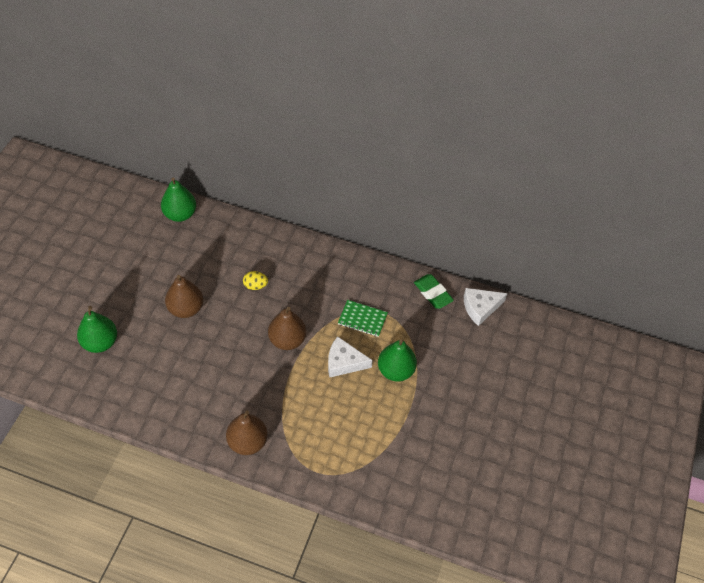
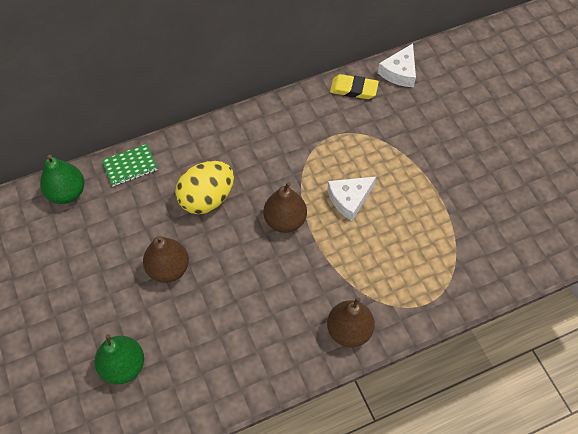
camera: 40 degrees left, 5 degrees up
yellow egg [243,271,268,290] -> yellow egg [175,161,234,214], size x2.13
green notebook [338,300,388,337] -> green notebook moved to [102,144,158,186]
green pear [378,339,417,382] -> none
green eraser [414,274,454,309] -> yellow eraser [330,74,379,99]

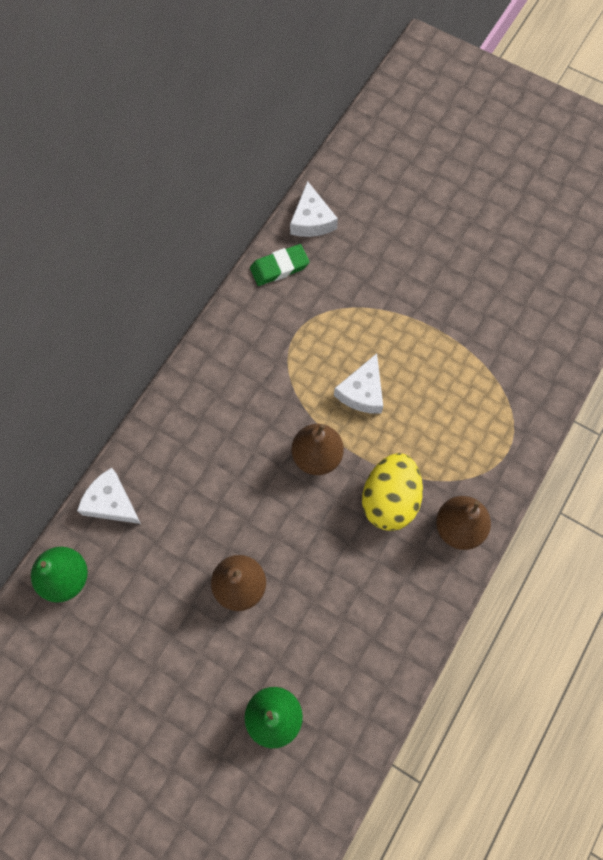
camera: 35 degrees left, 10 degrees up
green notebook [102,144,158,186] -> white cheese [77,468,141,524]
yellow egg [175,161,234,214] -> yellow egg moved to [362,453,423,531]
yellow eraser [330,74,379,99] -> green eraser [250,244,309,286]

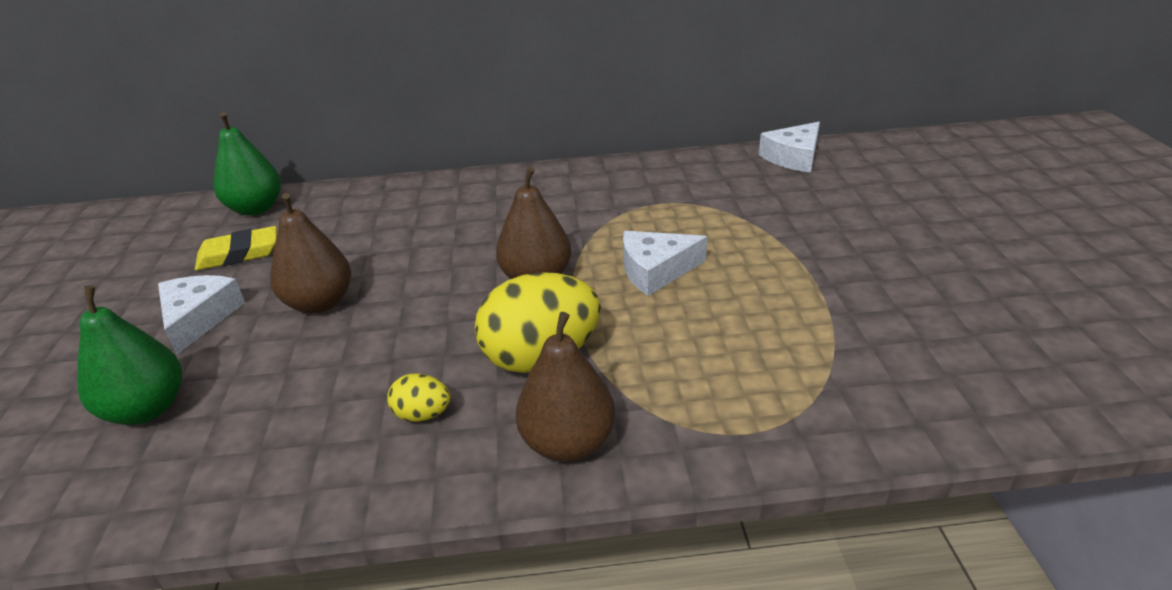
camera: 55 degrees right, 35 degrees down
white cheese [77,468,141,524] -> white cheese moved to [158,275,245,354]
green eraser [250,244,309,286] -> none
none -> yellow eraser [195,226,277,271]
none -> yellow egg [387,374,451,422]

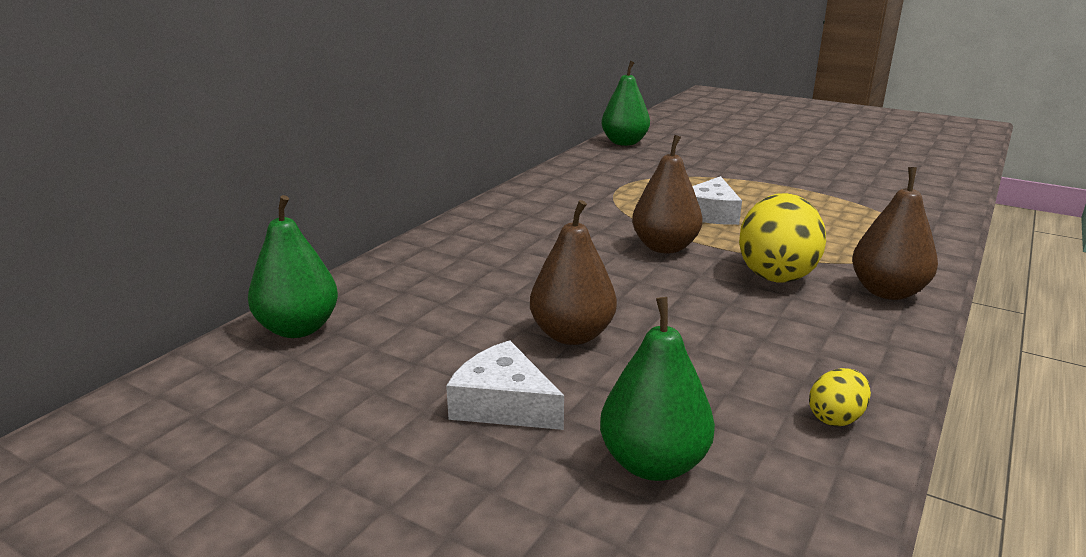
camera: 55 degrees left, 10 degrees down
yellow eraser [195,226,277,271] -> none
yellow egg [387,374,451,422] -> yellow egg moved to [809,368,871,426]
white cheese [759,122,820,173] -> green pear [601,61,650,146]

